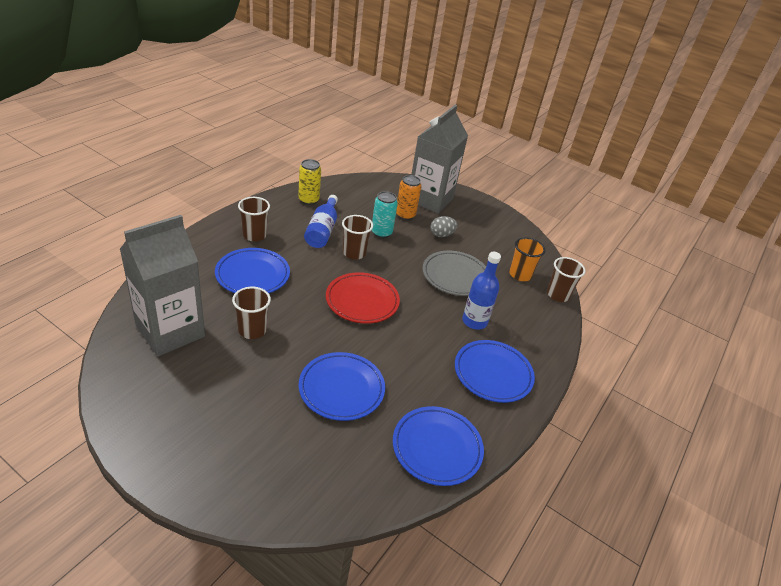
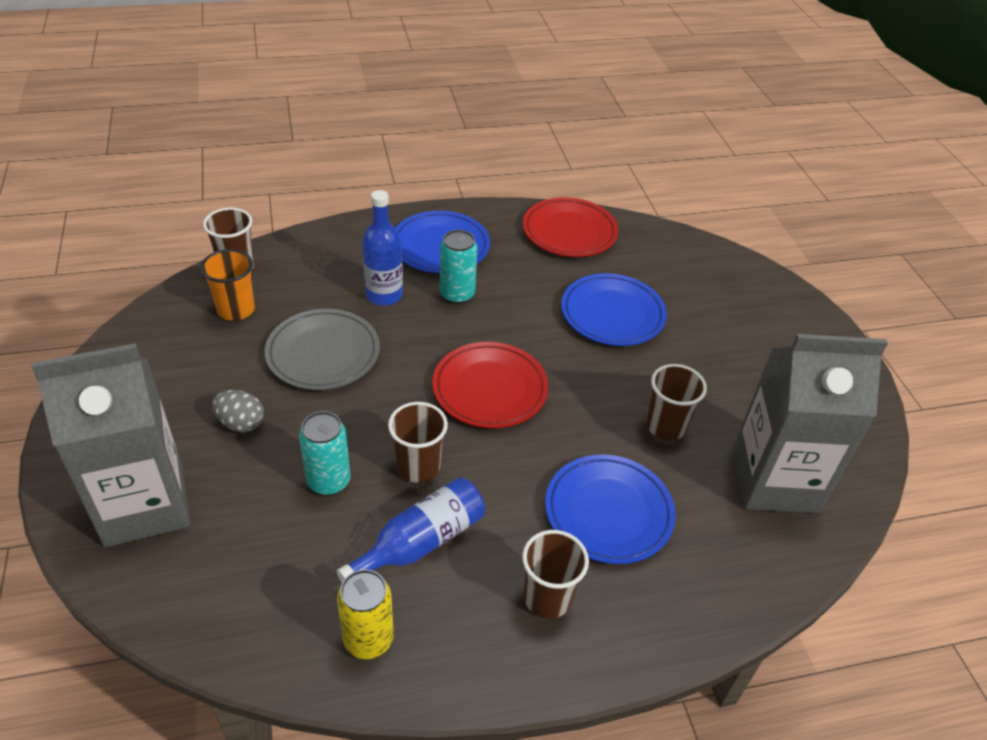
camera: 135 degrees left, 5 degrees up
blue plate [393,406,484,486] -> red plate [523,197,618,257]
orange can [396,175,422,220] -> none
none -> turquoise can [440,230,477,304]

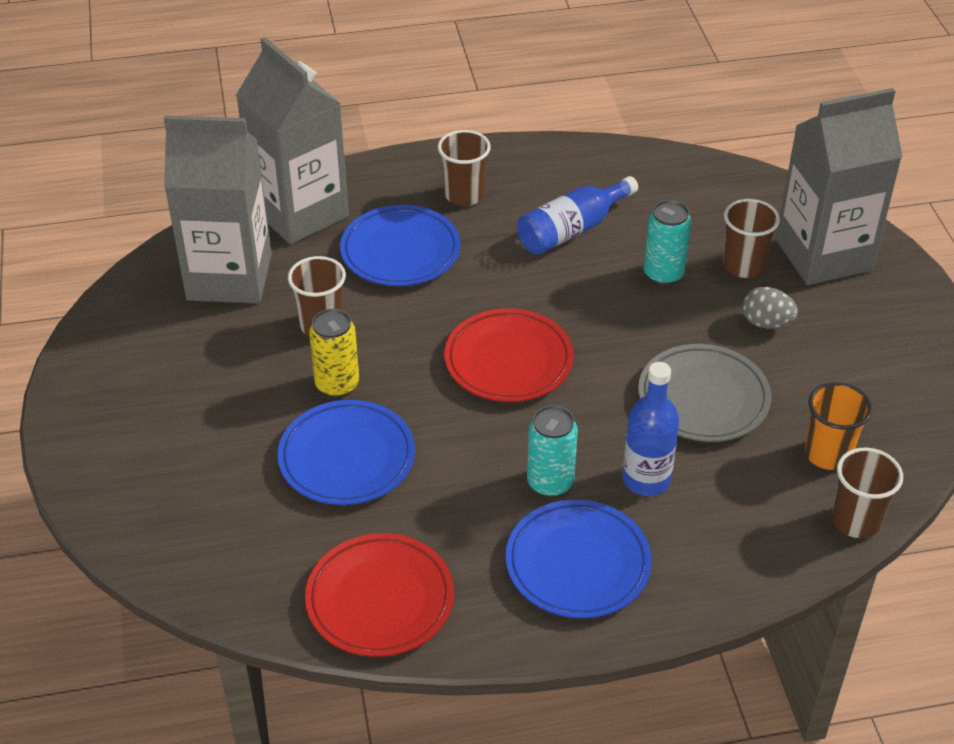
camera: 175 degrees left, 0 degrees up
yellow can [337,569,394,659] -> yellow can moved to [309,309,359,397]
brown cup [388,402,448,483] -> brown cup moved to [723,199,780,278]
none -> grey carton [236,37,349,244]

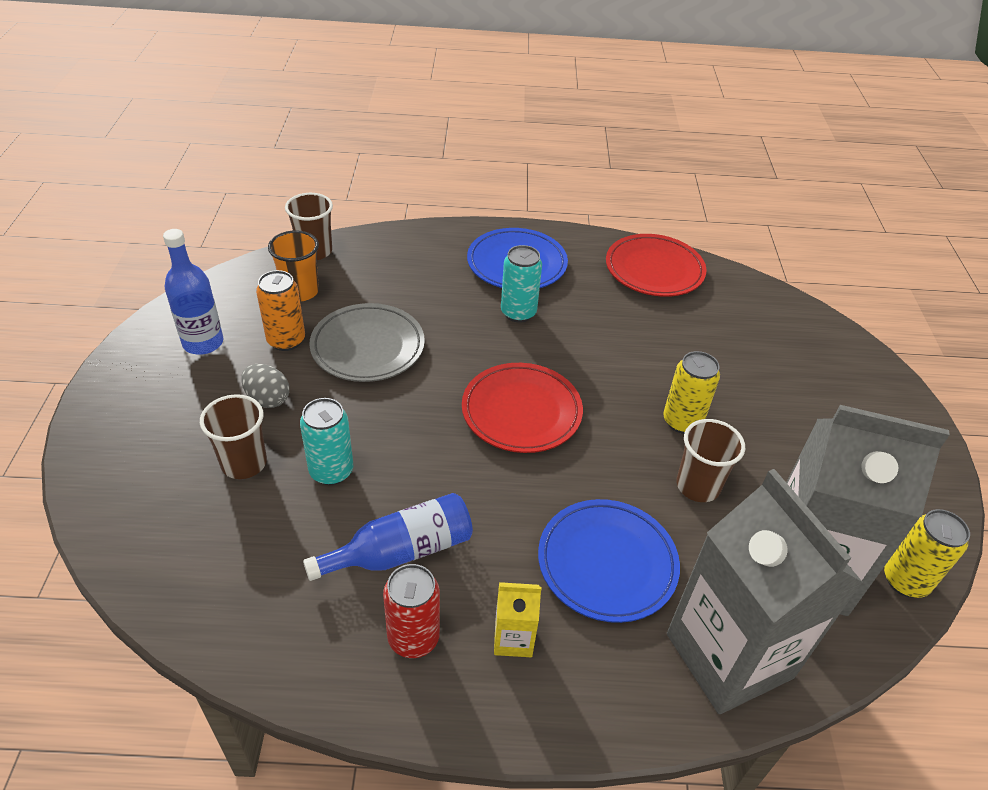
camera: 170 degrees left, 0 degrees up
blue plate [278,400,415,505] -> none
brown cup [438,130,491,206] -> yellow carton [494,582,541,657]
blue bottle [622,362,679,496] -> blue bottle moved to [163,229,223,355]
grey carton [776,88,902,285] -> none
none -> orange can [256,270,305,351]
none -> red can [383,564,440,658]
none -> yellow can [884,509,970,598]

